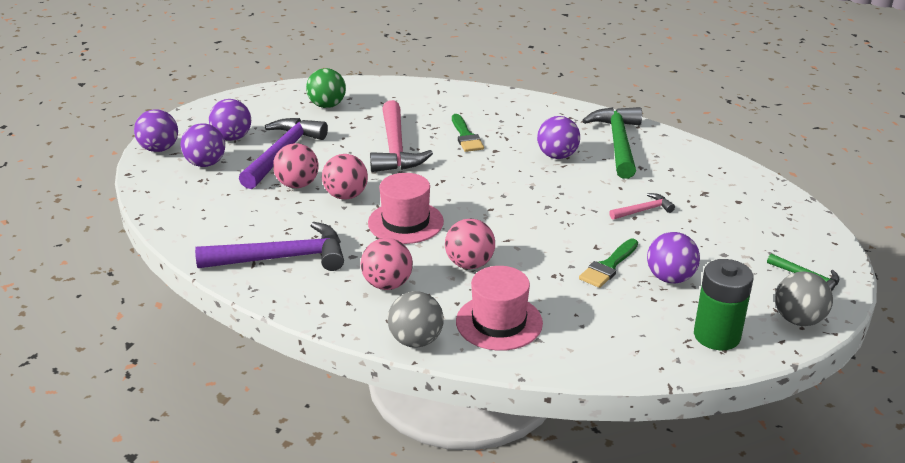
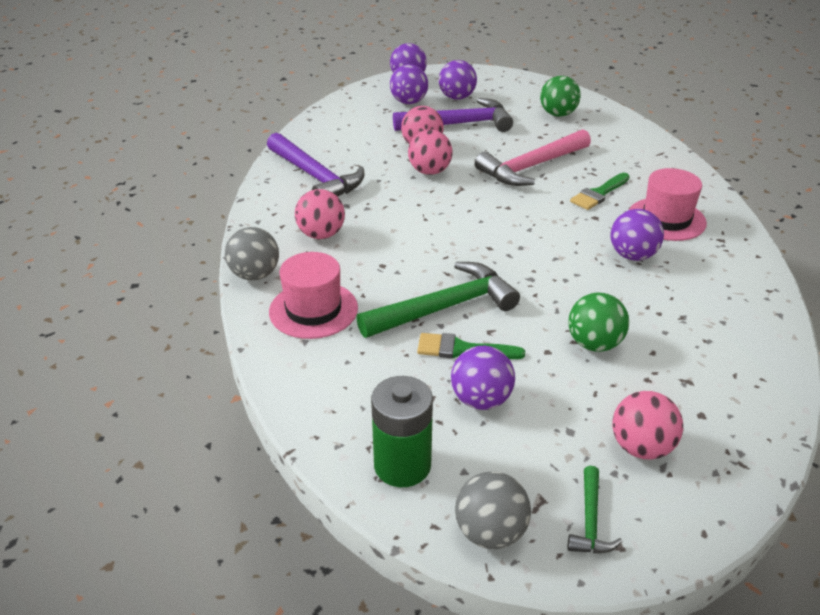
camera: 60 degrees right, 5 degrees up
pink hat [368,173,444,244] -> pink hat moved to [629,168,707,241]
pink ball [445,218,495,269] -> pink ball moved to [612,391,683,460]
green hammer [582,107,642,179] -> green hammer moved to [356,262,520,338]
pink hammer [609,193,675,220] -> green ball [569,292,629,352]

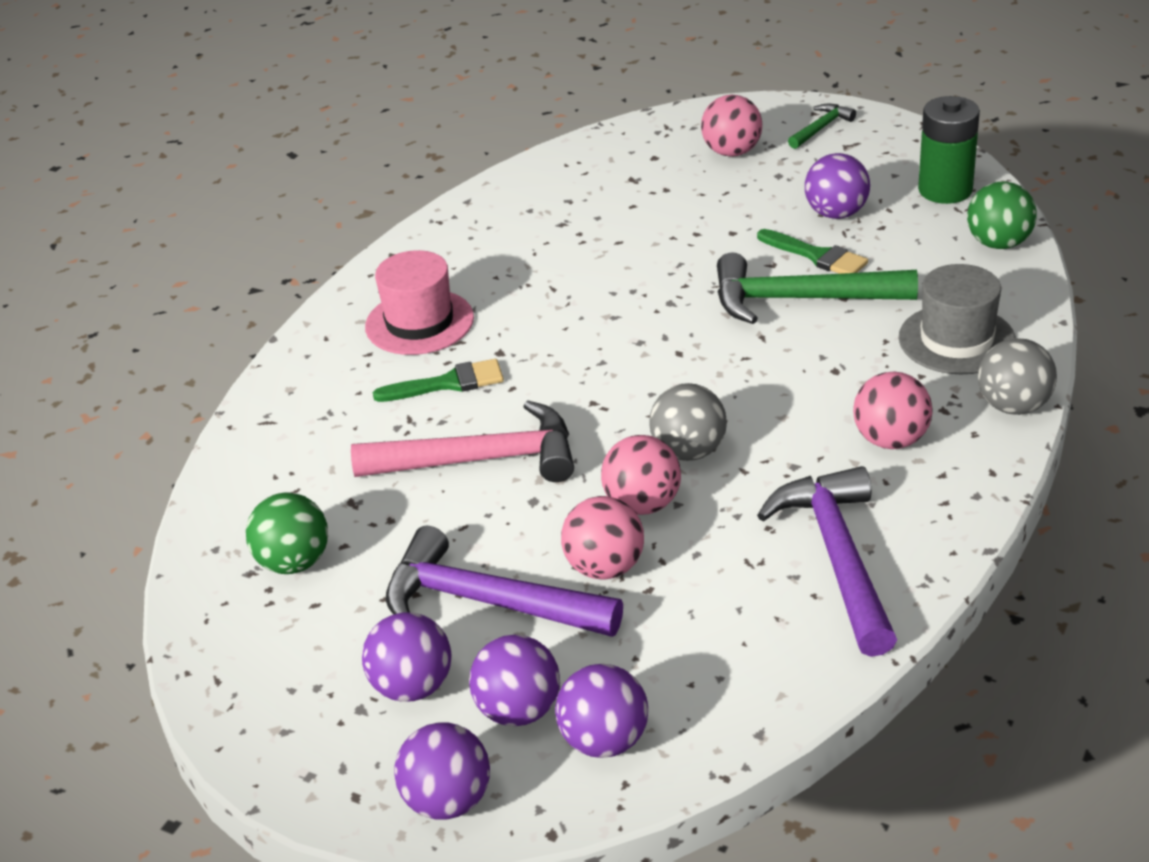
camera: 145 degrees left, 0 degrees up
pink hat [269,252,358,339] -> grey hat [898,264,1016,374]
grey ball [455,471,531,549] -> grey ball moved to [649,383,727,461]
green ball [569,292,629,352] -> green ball moved to [967,182,1037,249]
purple ball [610,209,664,261] -> purple ball moved to [555,664,648,758]

